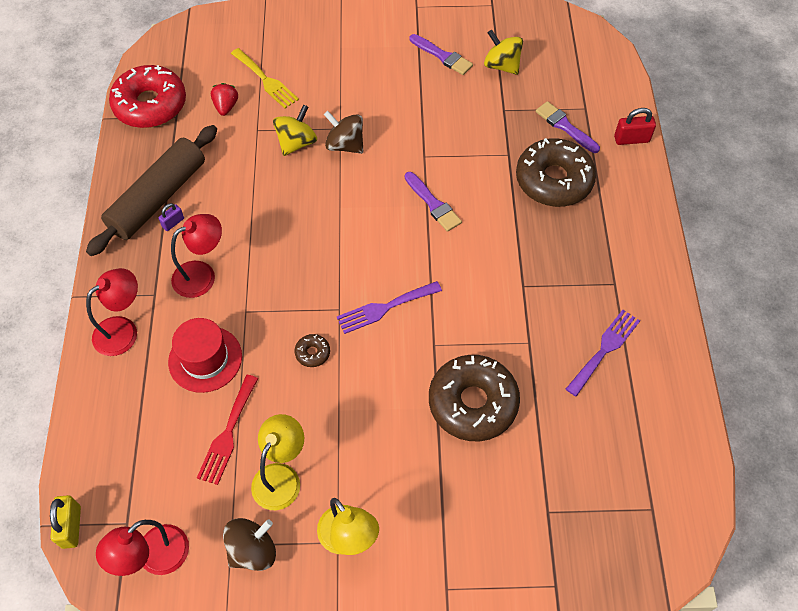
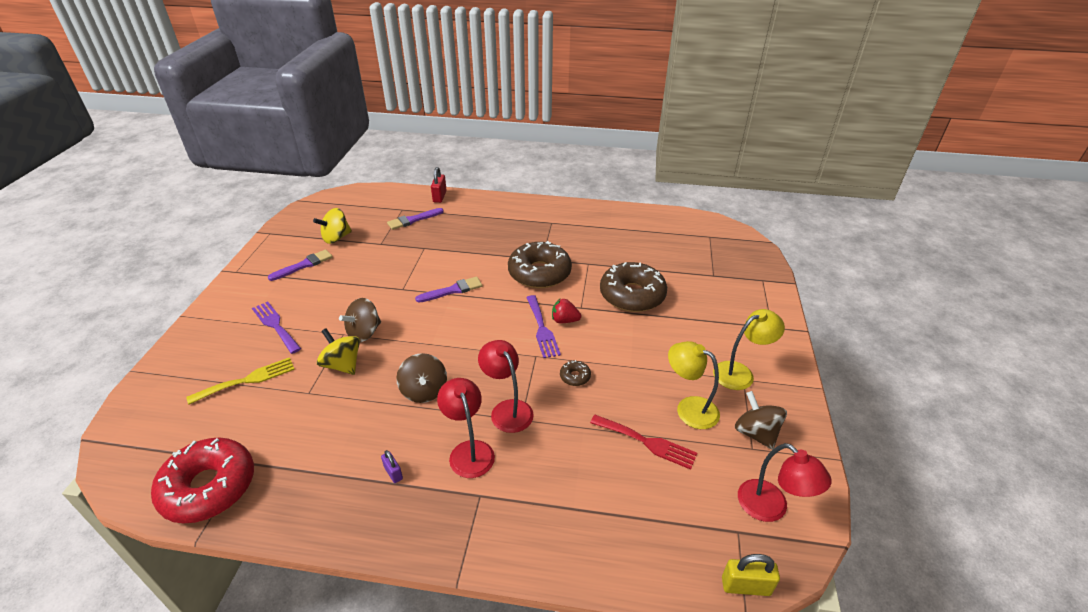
camera: 80 degrees left, 20 degrees down
brown rolling pin [86,125,217,256] -> none
red lamp [86,268,138,356] -> red lamp moved to [478,340,534,433]
red hat [168,318,242,393] -> none
red strawberry [211,83,238,116] -> red strawberry moved to [552,299,581,323]
brown donut [516,138,596,207] -> brown donut moved to [508,241,572,288]
purple fork [566,310,640,397] -> purple fork moved to [252,302,301,354]
none -> brown spinning top [396,353,447,403]

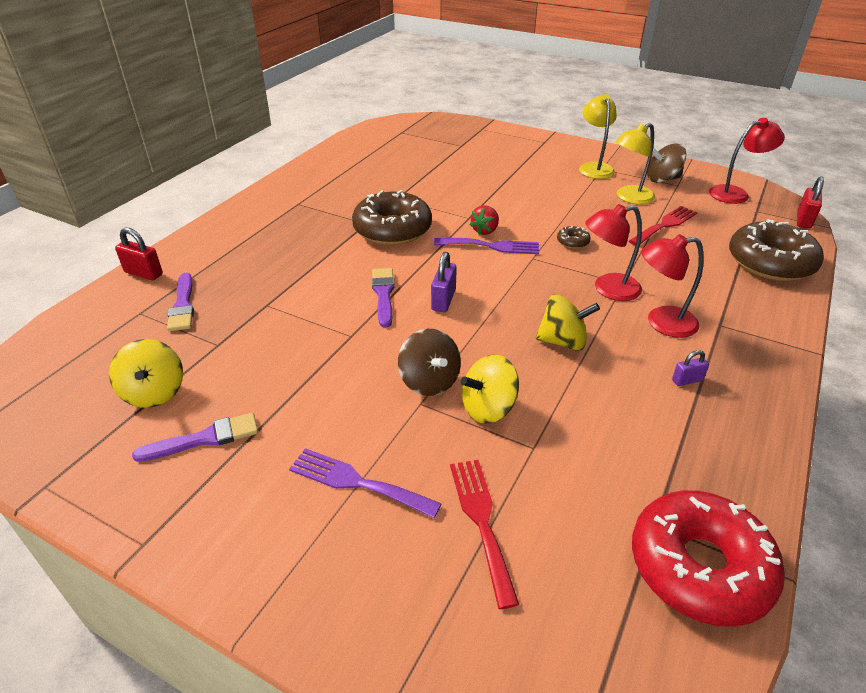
camera: 70 degrees left, 0 degrees up
yellow fork [186,357,295,405] -> red fork [450,460,519,609]
purple fork [252,302,301,354] -> purple fork turned 45 degrees clockwise [289,448,442,518]
purple brush [268,249,333,281] -> purple brush turned 90 degrees clockwise [132,413,258,462]
brown spinning top [396,353,447,403] -> yellow spinning top [536,295,600,351]
brown donut [600,262,667,312] -> brown donut moved to [729,219,824,281]
yellow padlock [722,554,780,596] -> red padlock [797,177,824,229]
none -> purple padlock [431,252,457,312]

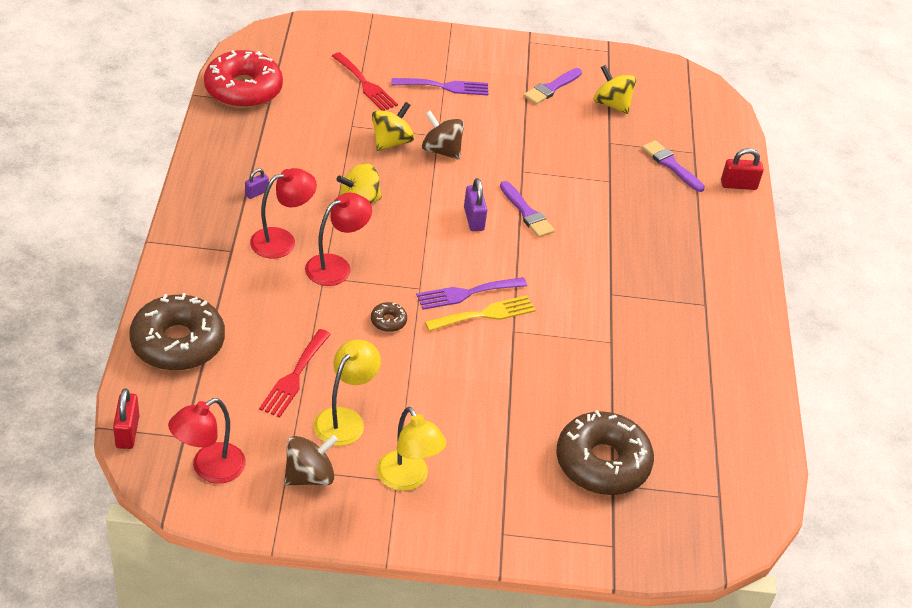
camera: 150 degrees right, 5 degrees up
brown donut [352,190,432,245] -> brown donut moved to [556,410,654,495]
red strawberry [470,205,499,235] -> yellow fork [425,296,536,331]

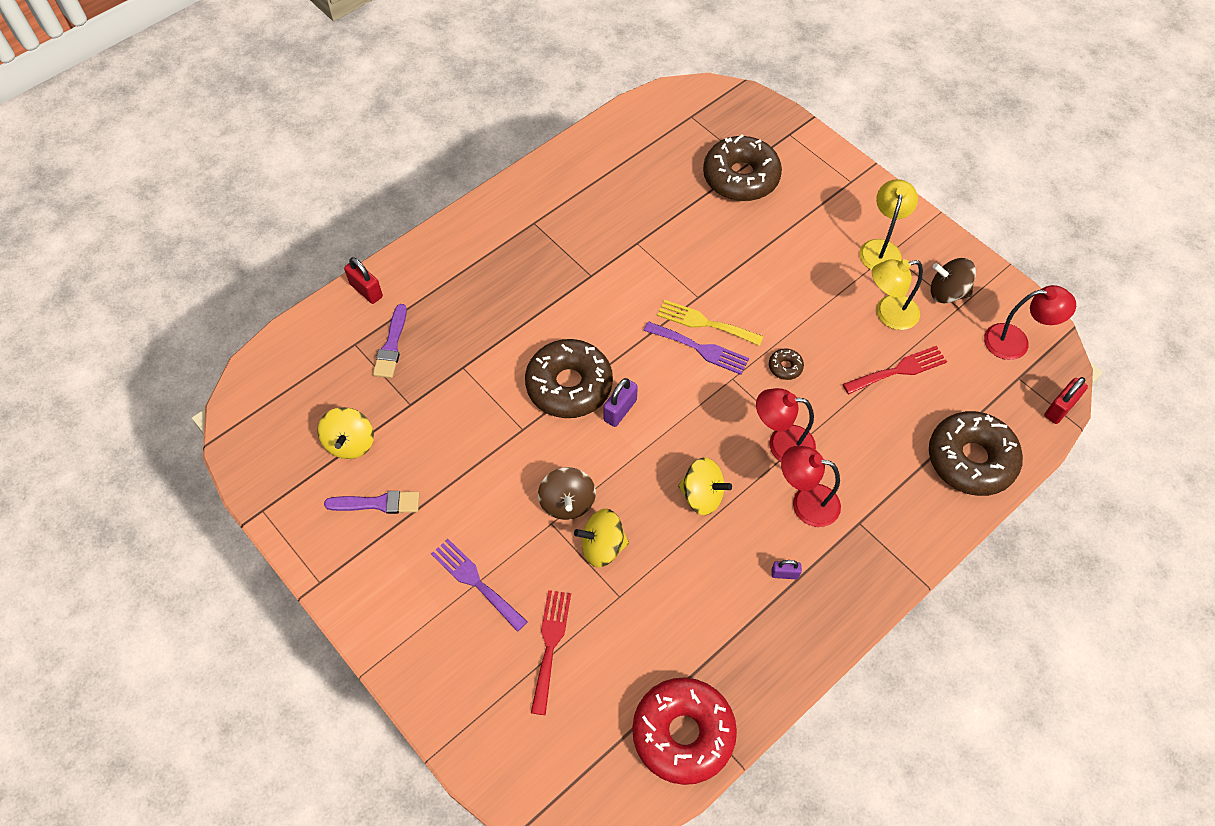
camera: 130 degrees left, 15 degrees up
purple brush [500,181,555,238] -> brown donut [525,339,613,418]

